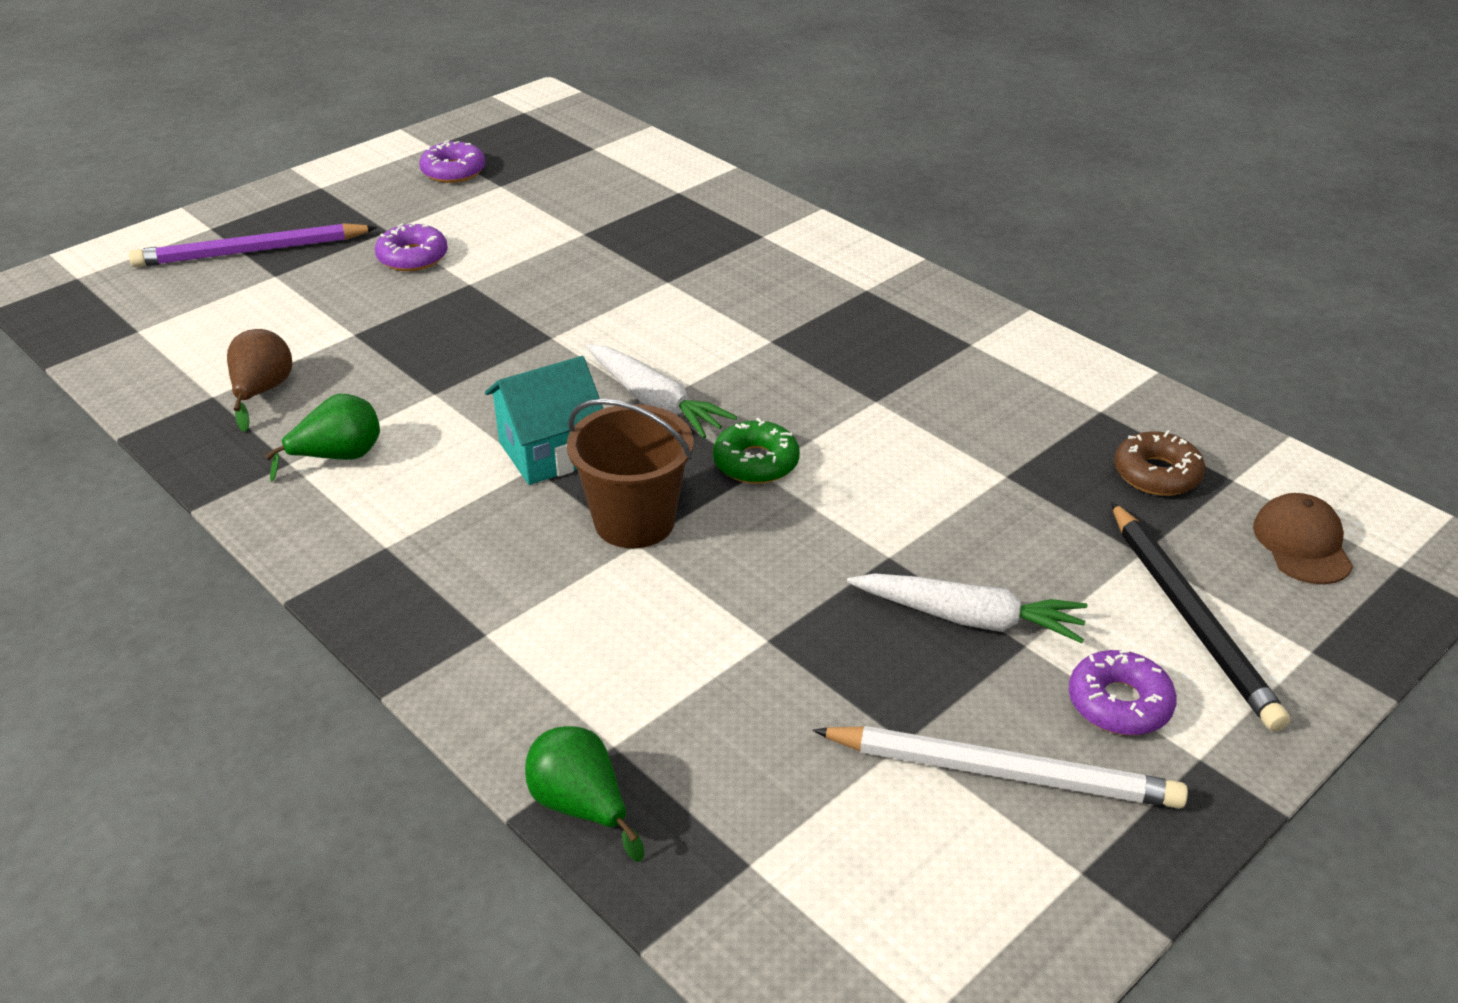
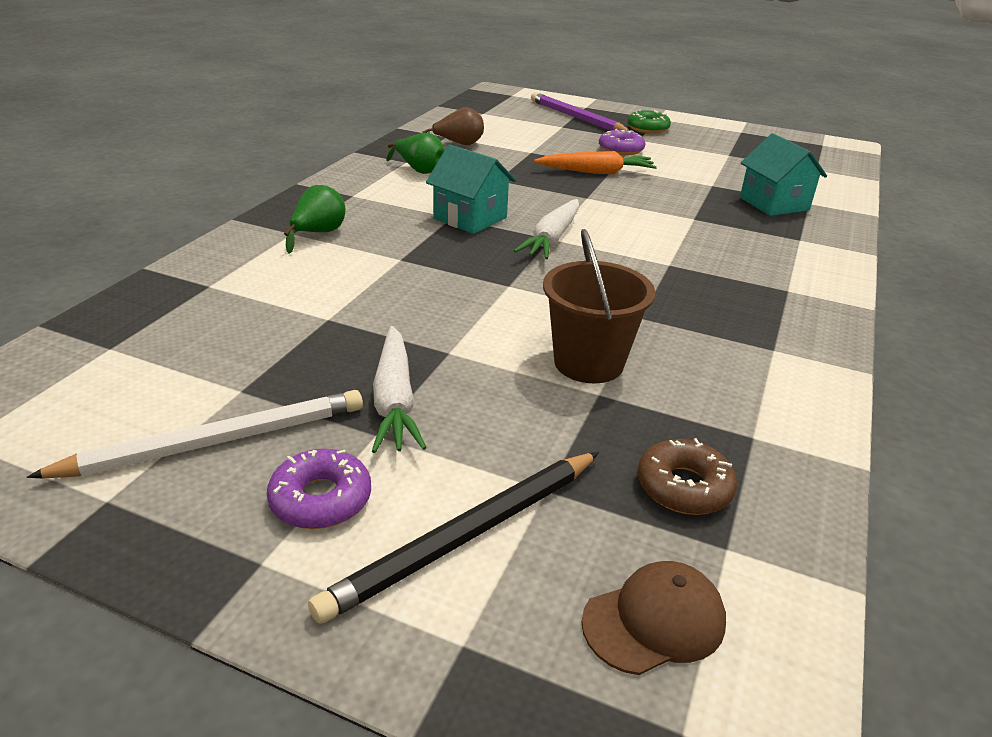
camera: 65 degrees right, 5 degrees down
purple donut [419,140,485,183] -> none
green pear [525,726,644,862] -> green pear moved to [284,185,345,254]
brown bucket [567,399,694,548] -> brown bucket moved to [543,229,655,383]
green donut [713,418,800,484] -> green donut moved to [627,110,671,134]
white pencil [812,726,1188,809] -> white pencil turned 105 degrees counterclockwise [27,390,363,479]
none -> orange carrot [534,151,657,174]
none -> turquoise house [740,133,827,216]

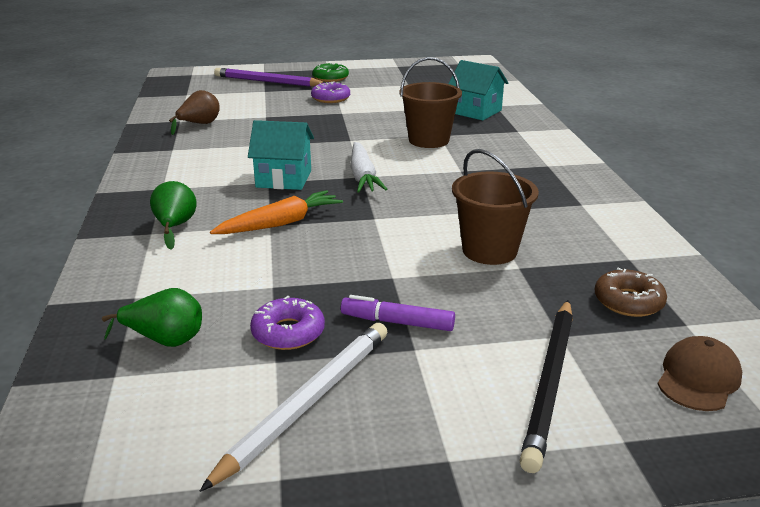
camera: 30 degrees left, 5 degrees down
purple donut [267,449,371,529] -> purple donut moved to [250,296,325,350]
white carrot [372,326,427,453] -> purple marker [341,295,455,331]
green pear [386,133,445,174] -> green pear moved to [102,288,202,347]
orange carrot [534,151,657,174] -> orange carrot moved to [210,190,343,234]
none -> brown bucket [399,57,462,148]

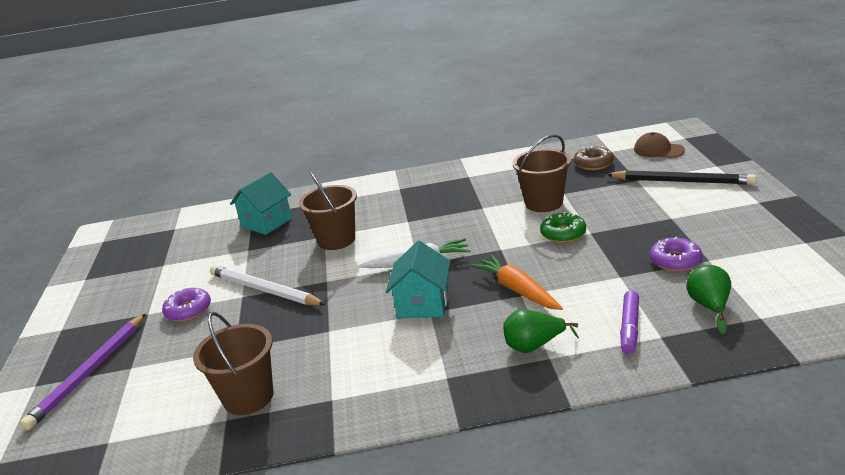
camera: 85 degrees left, 0 degrees up
brown pear [169,90,220,135] -> brown bucket [193,312,273,415]
white pencil [199,323,387,492] -> white pencil moved to [210,265,326,306]
green donut [312,63,349,82] -> green donut moved to [540,211,586,243]
purple marker [341,295,455,331] -> purple marker moved to [620,291,639,354]

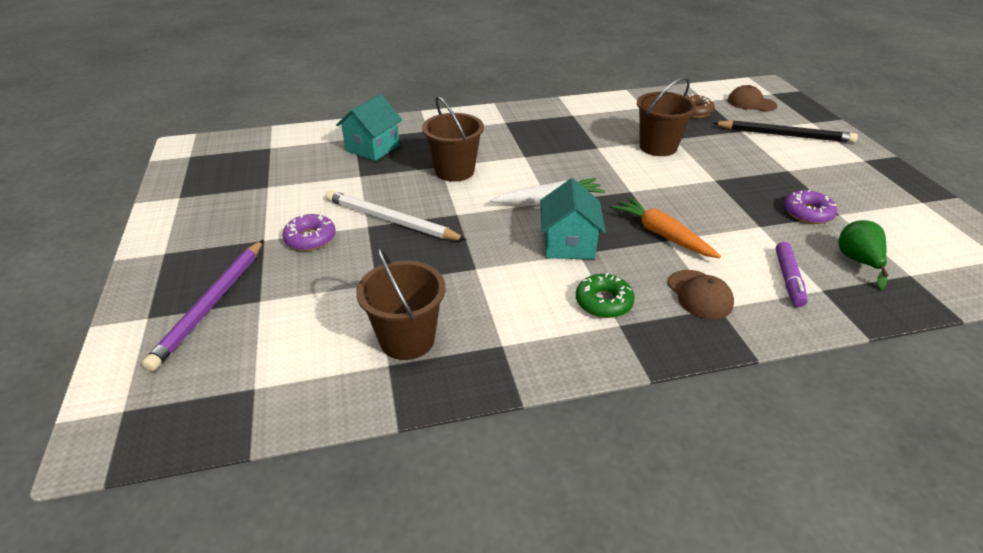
camera: 10 degrees left, 10 degrees up
green pear [503,309,579,353] -> brown cap [668,270,734,319]
green donut [540,211,586,243] -> green donut moved to [576,272,635,318]

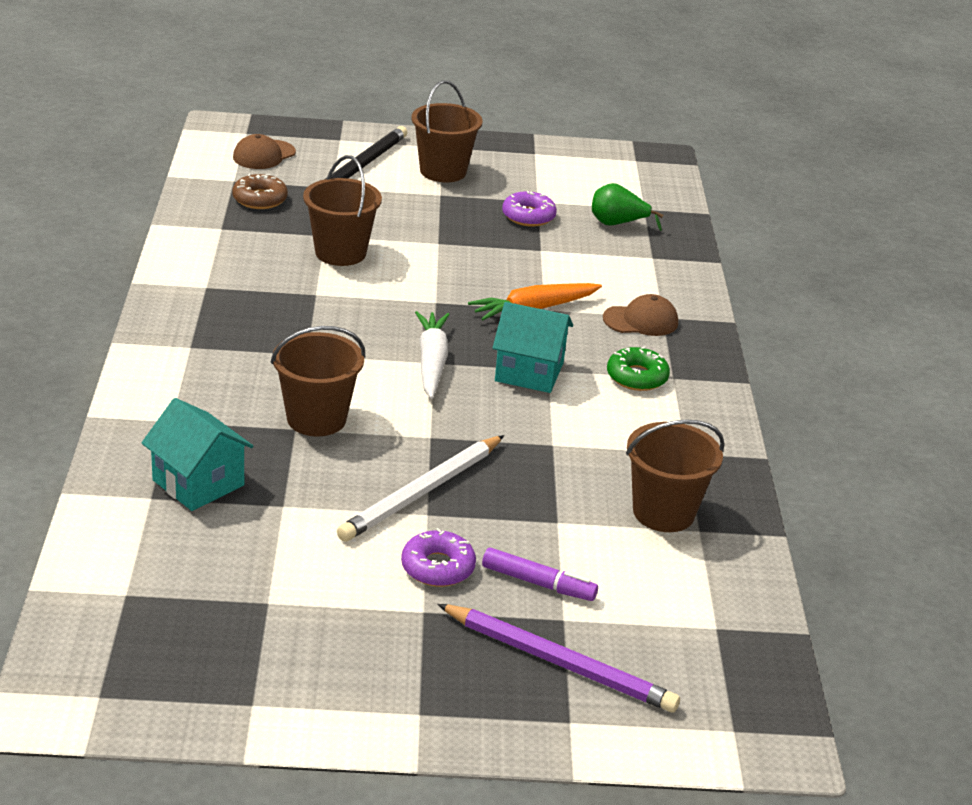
camera: 80 degrees left, 5 degrees down
purple marker [775,242,808,307] -> purple marker moved to [482,548,598,601]
none -> brown bucket [411,80,482,182]

